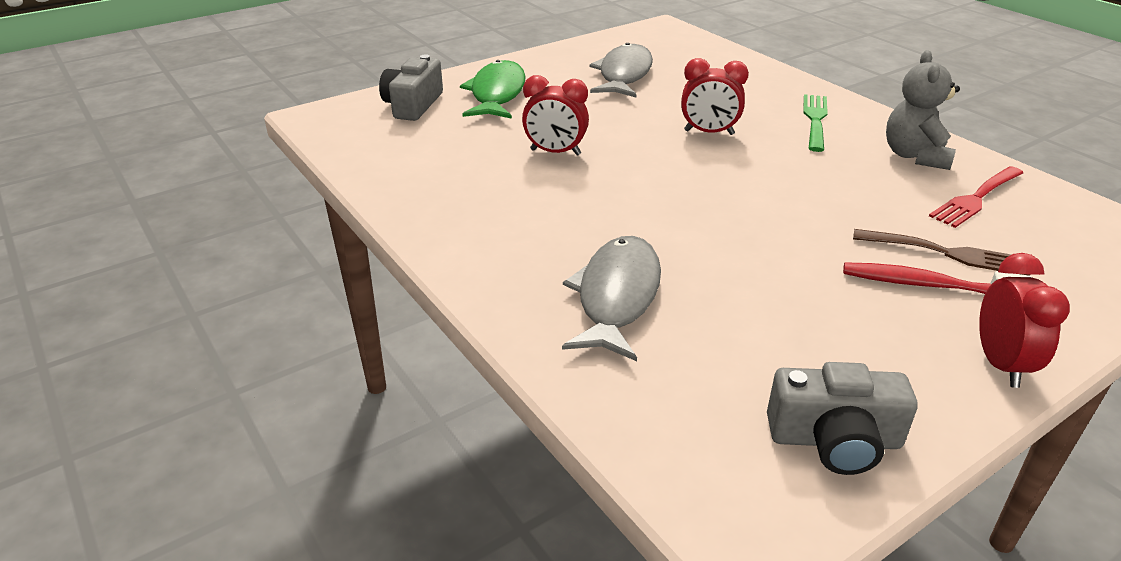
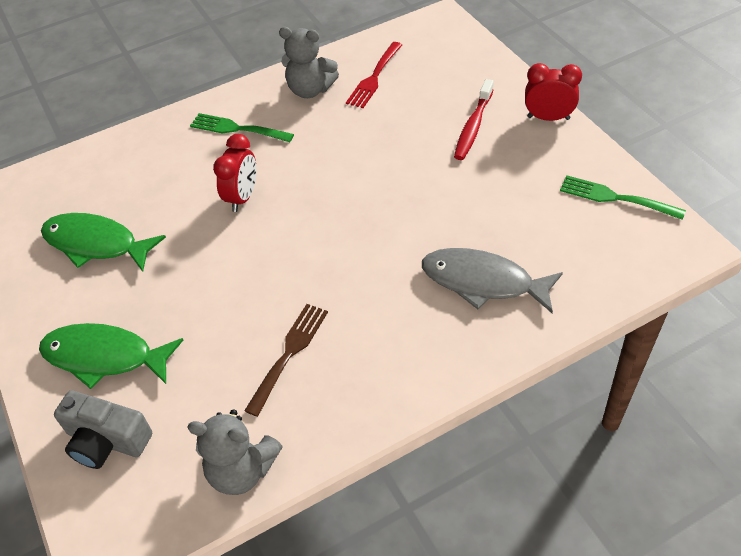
camera: 80 degrees left, 15 degrees up
red clock [522,75,589,156] -> none
grey fish [589,43,653,97] -> green fish [41,213,166,272]
grey camera [767,362,918,475] -> green fork [560,175,686,220]
brown fork [853,229,1031,276] -> brown fork moved to [244,304,328,417]
red fork [929,166,1023,228] -> red fork turned 60 degrees clockwise [346,42,402,108]
none -> grey teddy bear [188,409,283,495]

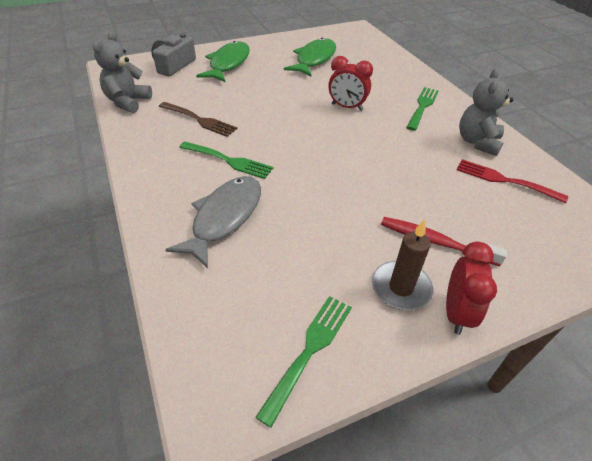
camera: 90 degrees right, 5 degrees down
none -> green fork [179,142,274,179]
none -> brown candle [372,219,433,310]

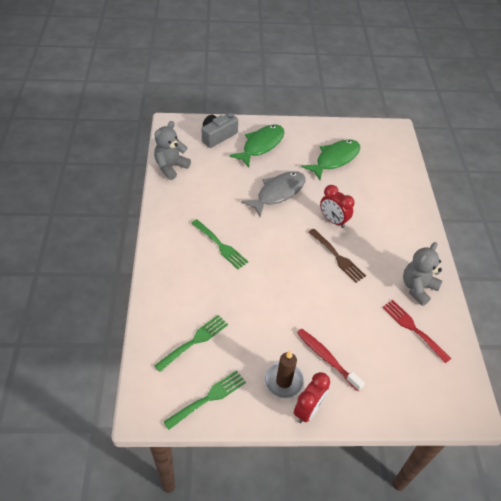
camera: 20 degrees right, 5 degrees up
brown fork [159,102,237,137] -> brown fork moved to [308,229,366,283]
grey fish [165,176,261,268] -> grey fish moved to [241,171,305,217]
green fork [406,87,439,131] -> green fork moved to [154,315,228,372]

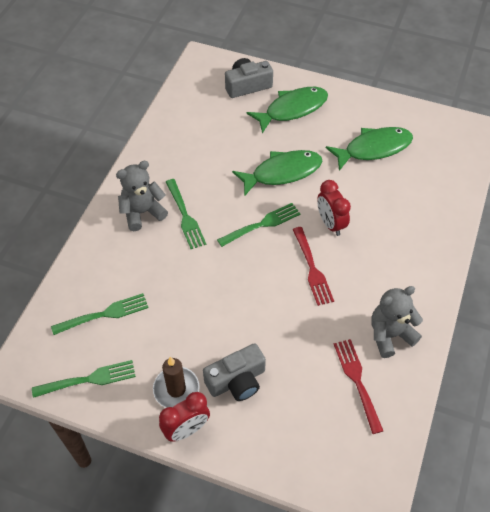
camera: 25 degrees right, 5 degrees up
grey teddy bear [154,121,191,180] -> grey teddy bear moved to [116,161,168,231]
grey fish [241,171,305,217] -> green fish [232,150,323,197]
red toothbrush [297,329,365,391] -> grey camera [203,343,266,401]
brown fork [308,229,366,283] -> red fork [293,227,334,306]
none -> green fork [217,203,301,247]

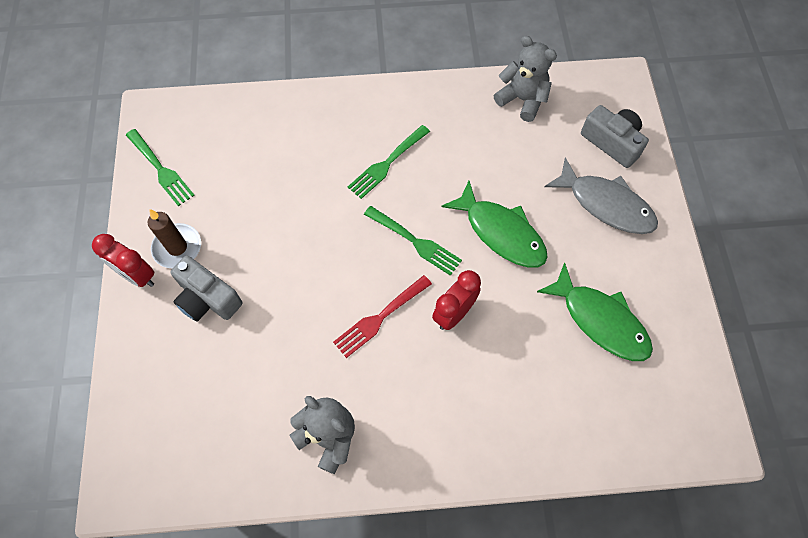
camera: 65 degrees right, 10 degrees up
green fork [51,293,149,335] -> none
grey teddy bear [116,161,168,231] -> grey teddy bear moved to [494,36,557,122]
green fish [247,87,328,134] -> grey fish [545,157,658,234]
red fork [334,339,383,434] -> none

